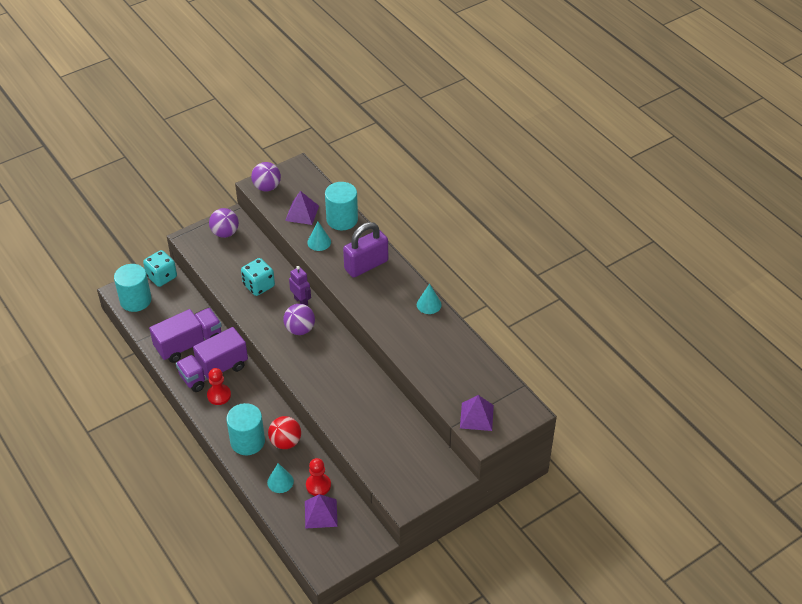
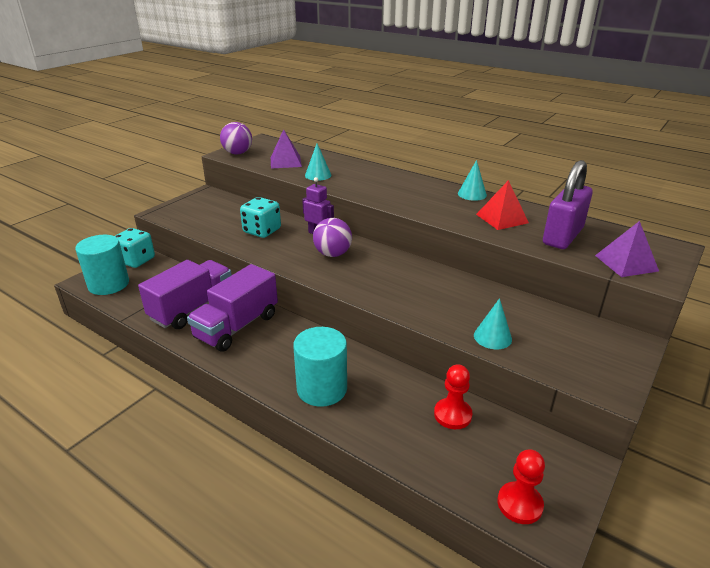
camera: 20 degrees left, 15 degrees down
red pawn [207,368,231,405] -> red pawn moved to [497,449,545,524]
purple ball [209,208,239,238] -> none
turquoise cone [267,463,294,493] -> turquoise cone moved to [474,298,512,349]
red ball [268,416,301,449] -> none
purple pyramid [305,494,338,529] -> none
turquoise cylinder [325,182,358,230] -> none
purple padlock [343,222,388,278] -> purple padlock moved to [543,160,593,249]
none -> red pyramid [476,180,529,230]

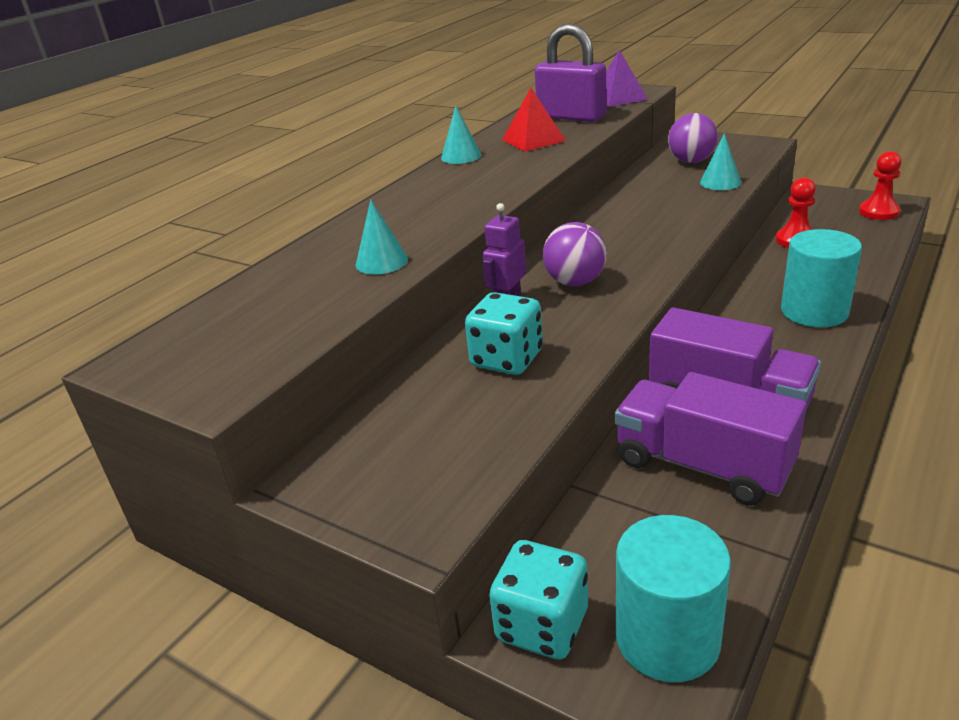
camera: 90 degrees left, 0 degrees up
purple ball [220,122,252,155] -> purple ball moved to [668,113,718,163]
purple pyramid [271,129,302,169] -> none

